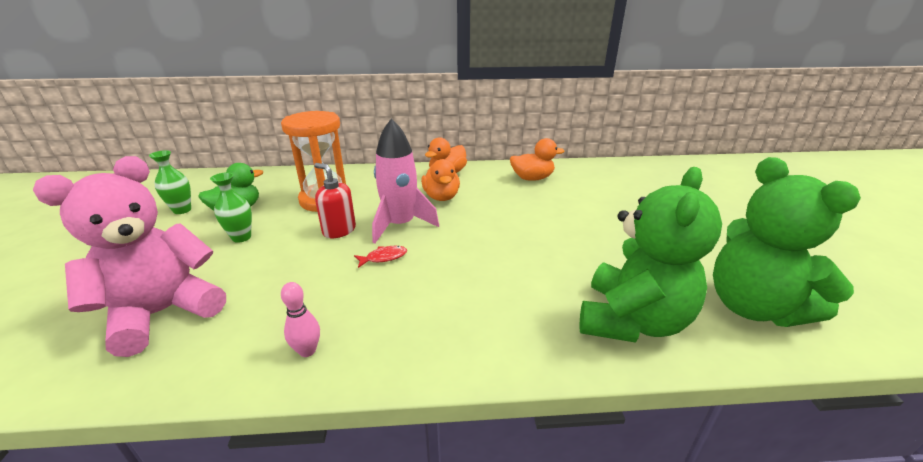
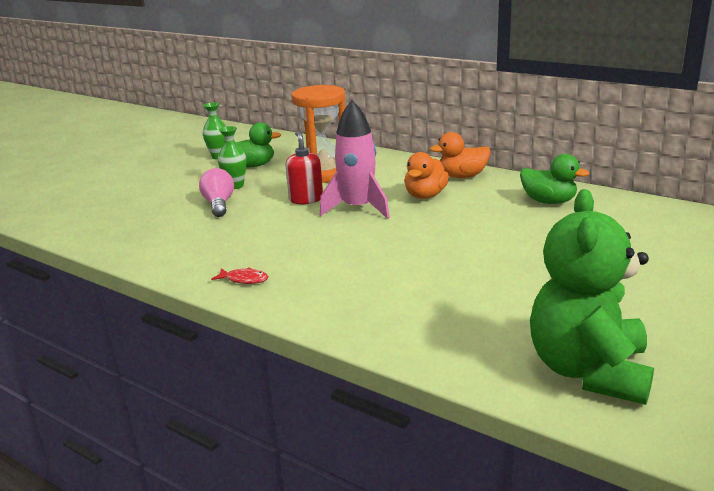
camera: 40 degrees right, 5 degrees down
pink teddy bear [33,156,226,357] -> none
pink bowling pin [281,282,320,357] -> none
red fish [354,246,407,268] -> red fish moved to [211,267,268,284]
orange duck [510,138,565,181] -> green duck [520,154,589,204]
green teddy bear [579,167,722,343] -> none
none -> pink light bulb [199,168,234,217]

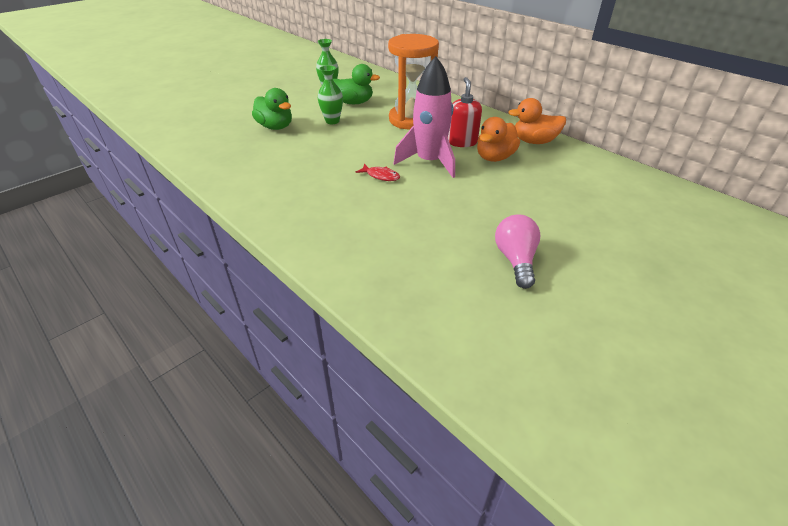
camera: 10 degrees right, 15 degrees up
pink light bulb [199,168,234,217] -> pink light bulb moved to [495,215,540,289]
red fish [211,267,268,284] -> red fish moved to [355,164,400,181]
red soap dispenser [286,131,323,204] -> red soap dispenser moved to [448,77,482,147]
green duck [520,154,589,204] -> green duck moved to [252,88,292,130]
green teddy bear [530,189,654,405] -> none

